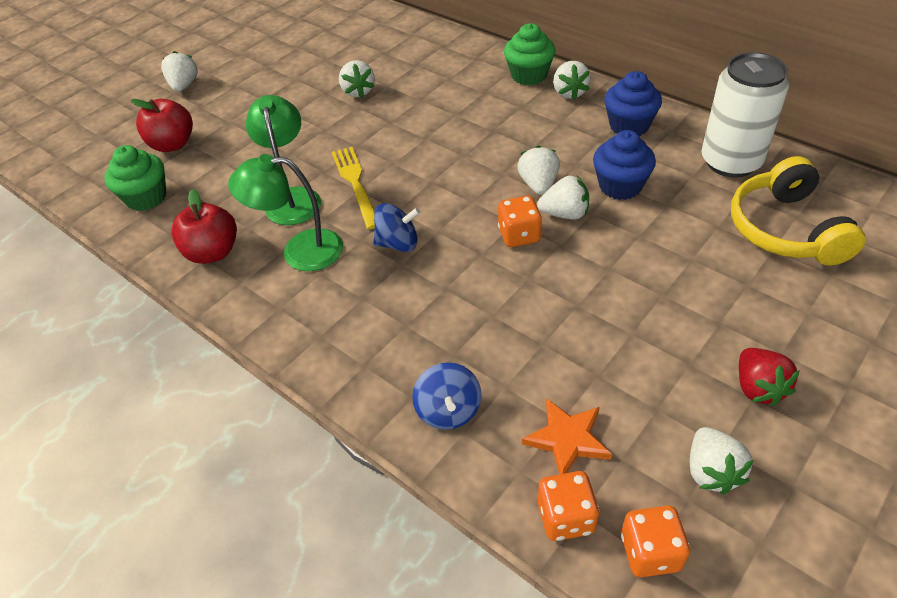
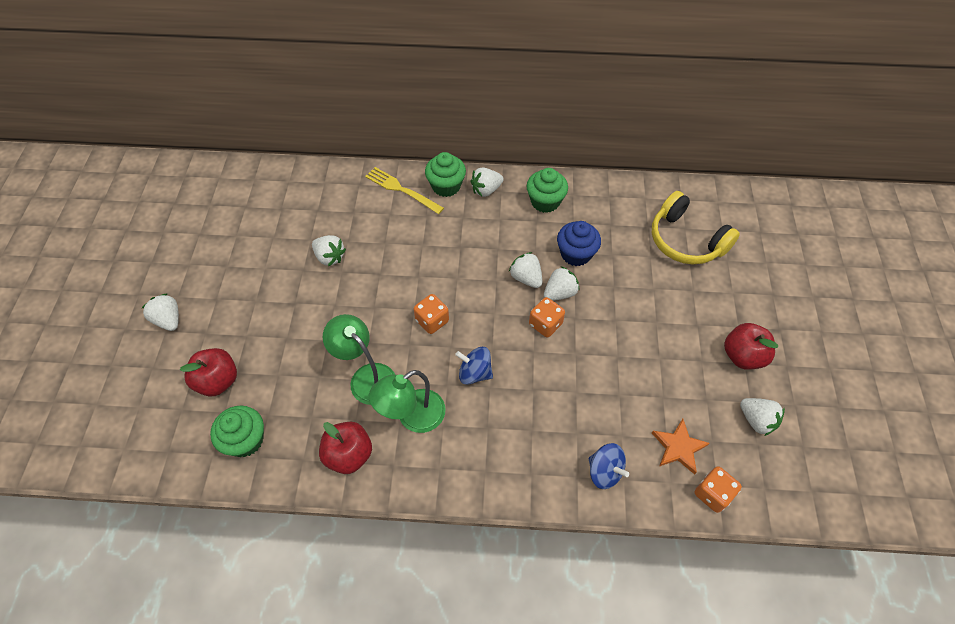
camera: 40 degrees left, 10 degrees up
yellow fork [332,147,375,229] -> yellow fork moved to [365,167,444,214]
blue spinning top [373,203,420,252] -> blue spinning top turned 120 degrees counterclockwise [455,347,493,385]
white strawberry [553,61,591,100] -> white strawberry turned 105 degrees clockwise [470,167,504,197]
blue cupcake [605,71,662,136] -> green cupcake [527,168,568,213]
orange dice [621,506,690,577] -> orange dice moved to [414,294,449,334]
white can [702,52,789,177] -> none
red strawberry [739,348,800,406] -> red apple [724,323,778,370]

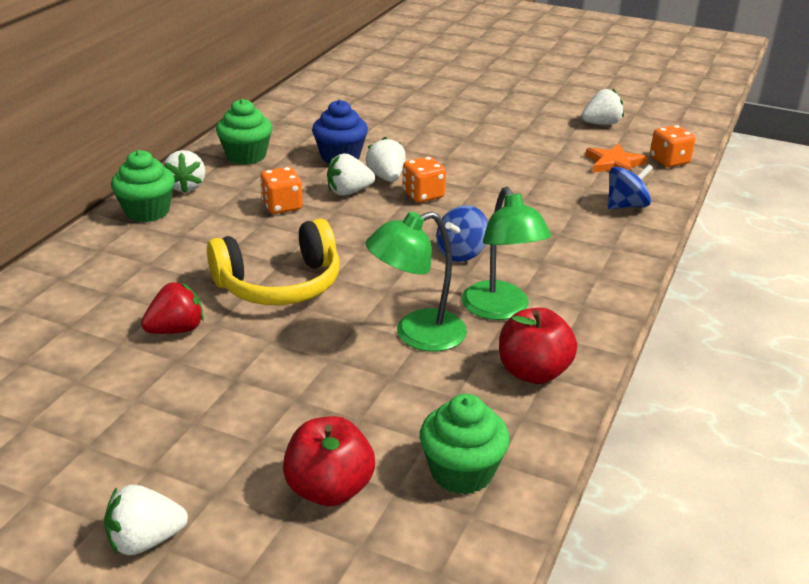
camera: 70 degrees left, 25 degrees down
white strawberry [312,235,346,266] -> red strawberry [141,282,204,334]
yellow fork [365,167,444,214] -> none
orange dice [414,294,449,334] -> orange dice moved to [260,167,303,214]
yellow headphones [652,191,740,264] -> yellow headphones moved to [207,219,340,305]
red apple [724,323,778,370] -> none

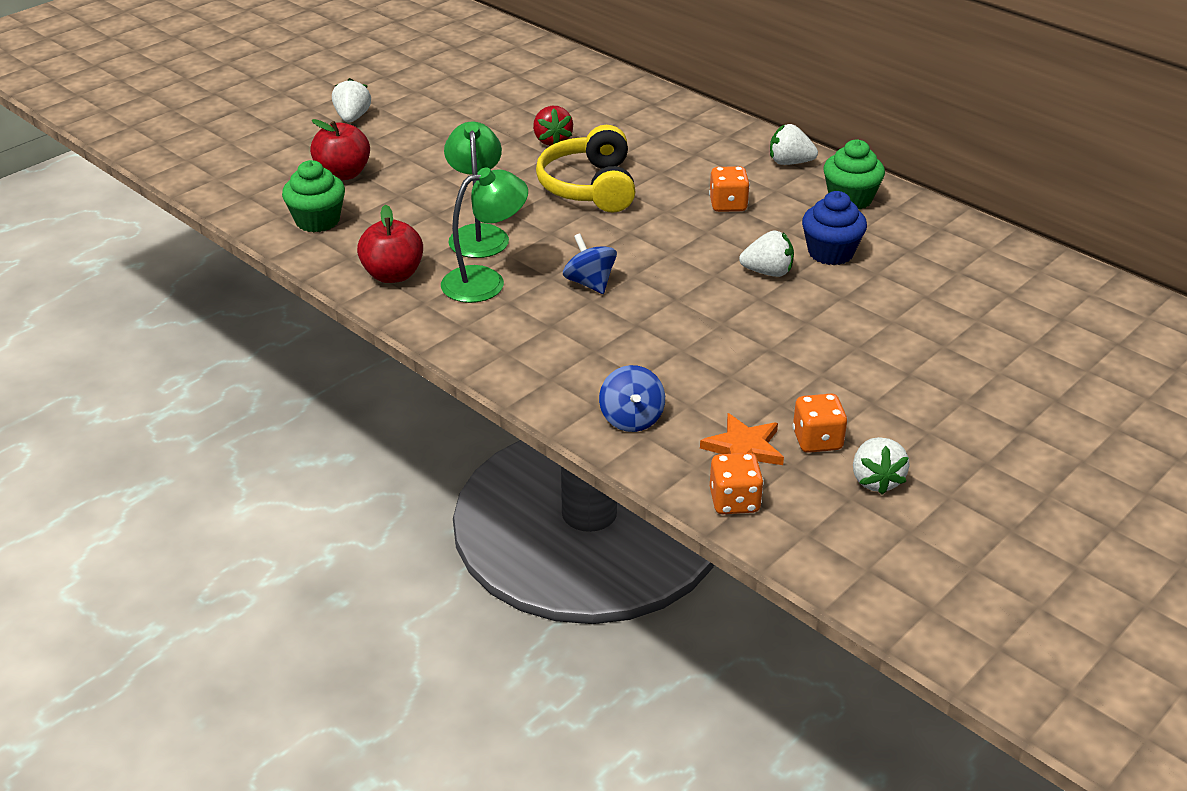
camera: 110 degrees right, 5 degrees up
green cupcake [111,150,175,222] -> none
white strawberry [327,153,375,195] -> none
orange dice [403,157,446,203] -> orange dice moved to [793,394,848,453]
green lamp [462,186,551,320] -> green lamp turned 150 degrees clockwise [441,167,528,303]

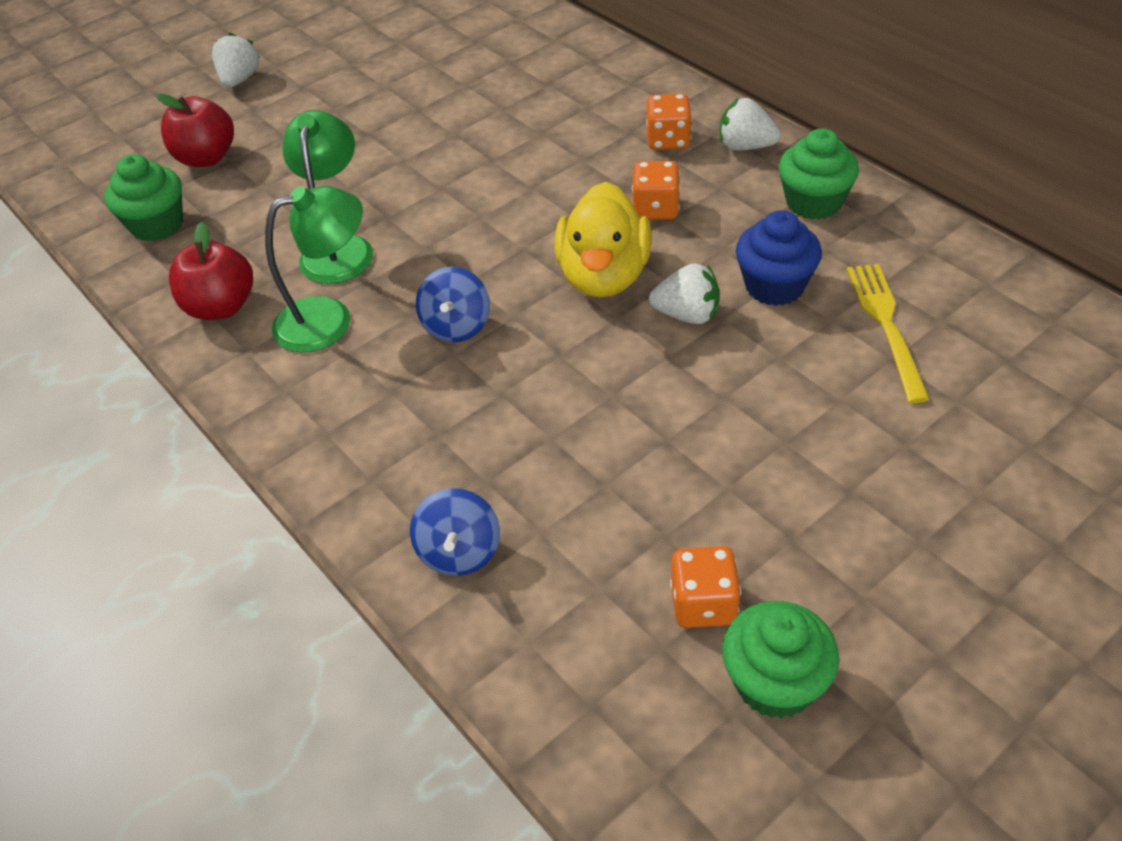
camera: 10 degrees right, 10 degrees up
red strawberry [533,106,573,146] -> none
yellow headphones [536,125,635,213] -> none
blue spinning top [563,233,617,294] -> blue spinning top turned 150 degrees counterclockwise [416,267,490,342]
orange star [700,413,784,465] -> none
orange dice [710,453,764,514] -> orange dice moved to [646,94,692,150]
white strawberry [853,437,910,495] -> green cupcake [722,601,839,719]
none -> yellow duck [554,182,652,298]
none -> yellow fork [847,264,930,403]

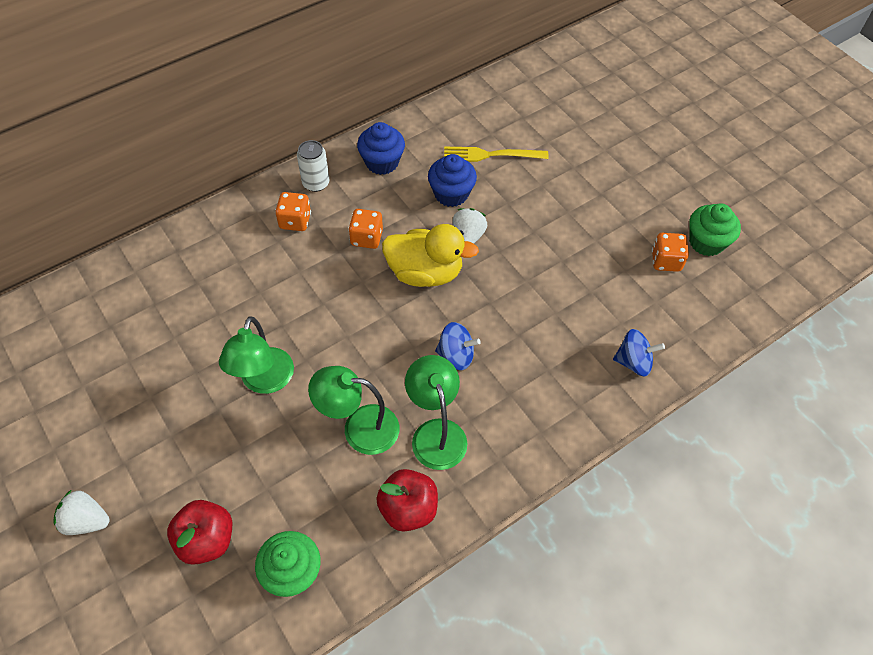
camera: 90 degrees left, 10 degrees up
white strawberry [720,98,780,151] -> white can [297,140,329,192]
green cupcake [779,128,859,220] -> blue cupcake [357,122,405,175]
none -> green lamp [219,316,294,394]

